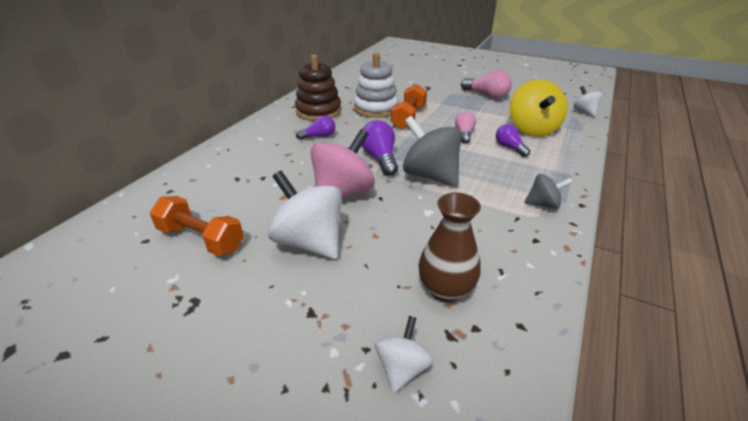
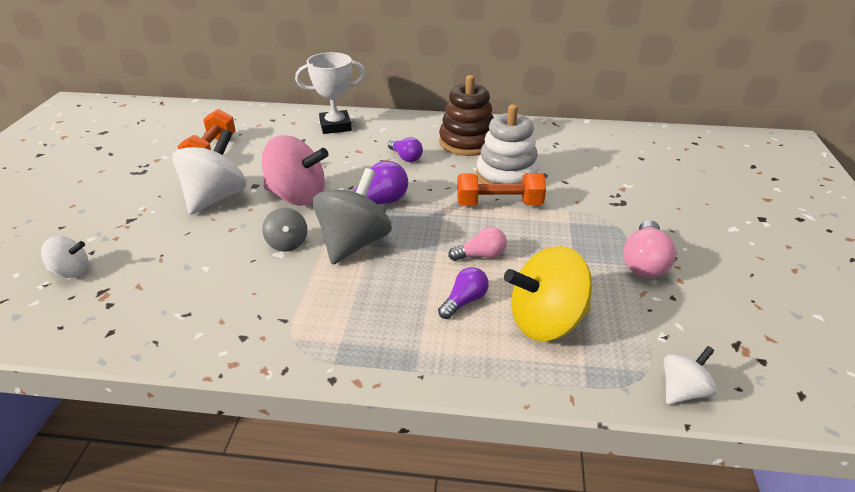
camera: 70 degrees right, 0 degrees up
brown vase [419,193,481,302] -> none
grey spinning top [525,174,572,209] -> grey spinning top moved to [262,208,307,252]
none -> white trophy [295,52,366,134]

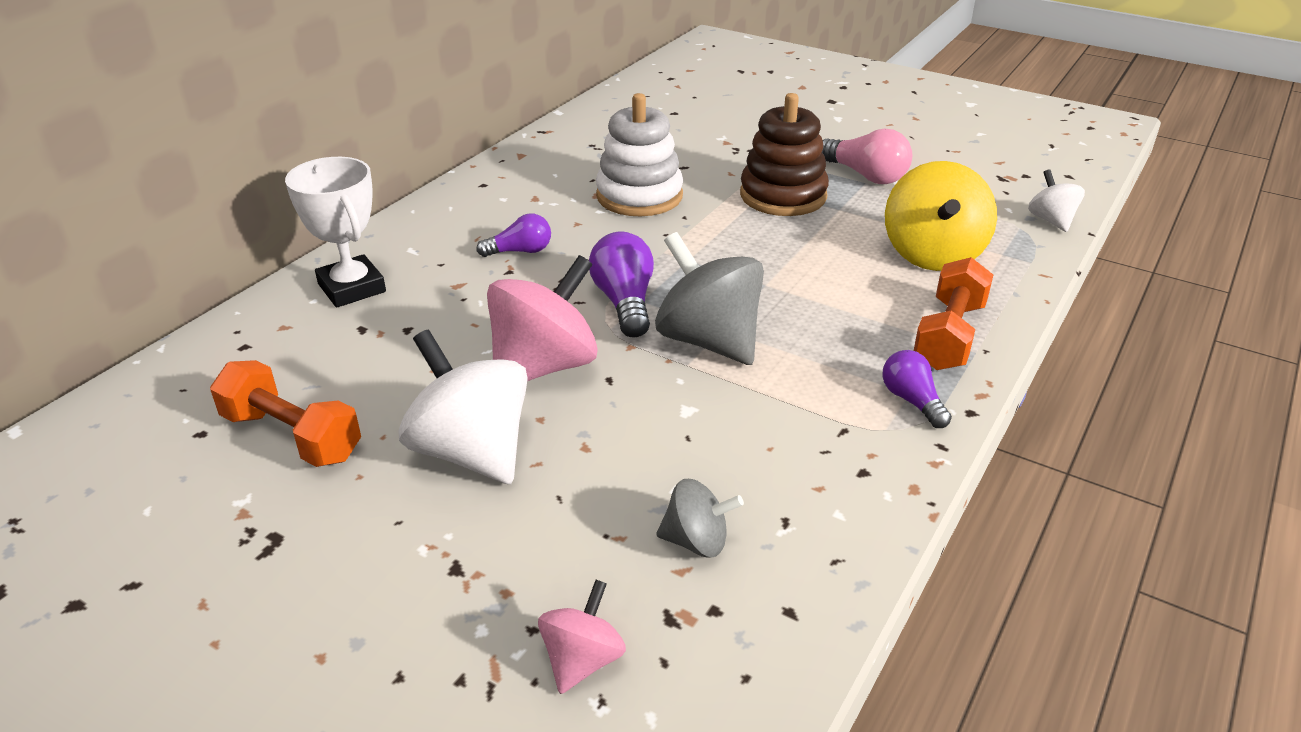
camera: 65 degrees left, 0 degrees up
white spinning top [41,236,88,278] -> pink spinning top [538,580,626,694]
grey spinning top [262,208,307,252] -> grey spinning top moved to [656,479,744,557]
white trophy [295,52,366,134] -> white trophy turned 45 degrees counterclockwise [285,157,386,308]
purple light bulb [438,267,489,319] -> purple light bulb moved to [882,350,952,428]
brown stacking toy [439,75,494,156] -> brown stacking toy moved to [740,93,829,216]
pink light bulb [448,227,507,261] -> none
orange dumbbell [457,173,546,206] -> orange dumbbell moved to [914,257,993,370]

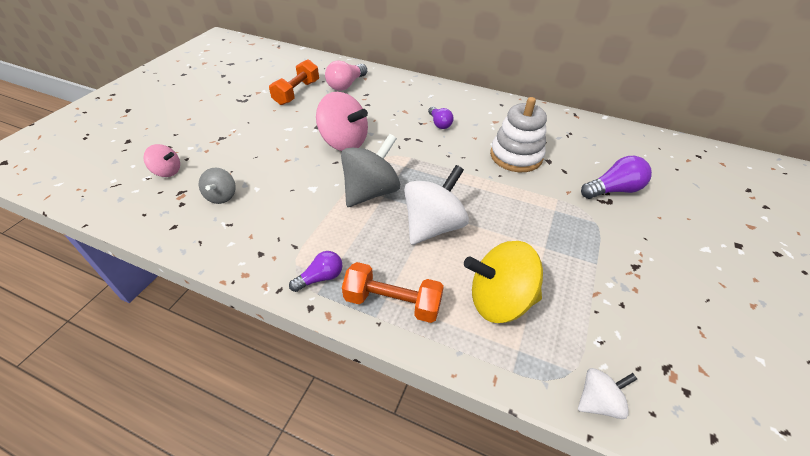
camera: 80 degrees right, 10 degrees up
white trophy [285,157,386,308] -> none
white spinning top [398,330,527,484] -> white spinning top moved to [404,165,469,245]
purple light bulb [589,232,654,337] -> purple light bulb moved to [581,156,652,199]
brown stacking toy [740,93,829,216] -> none
pink light bulb [822,129,912,184] -> pink light bulb moved to [325,60,367,91]

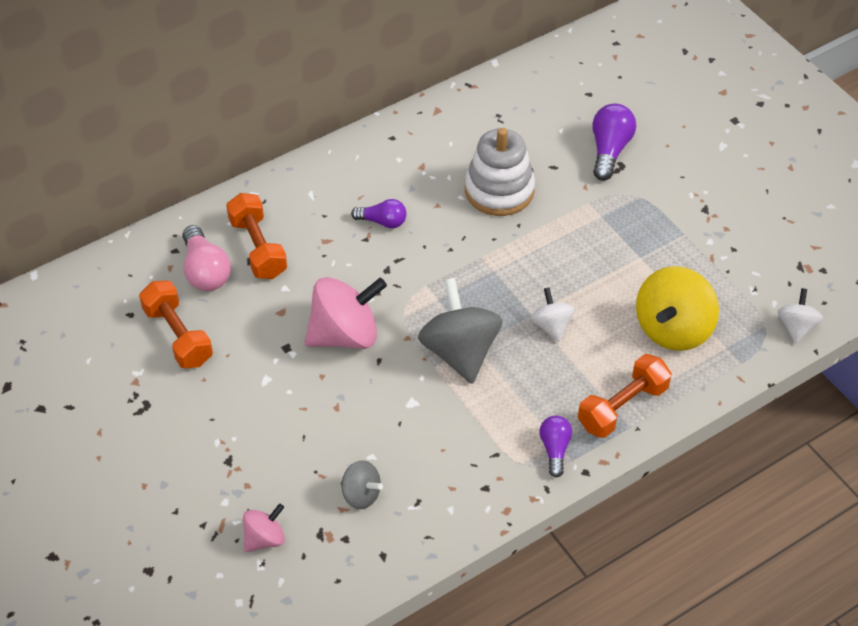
camera: 55 degrees left, 5 degrees up
white spinning top [404,165,469,245] -> white spinning top [531,287,575,342], size x0.53
none -> orange dumbbell [226,193,287,279]

